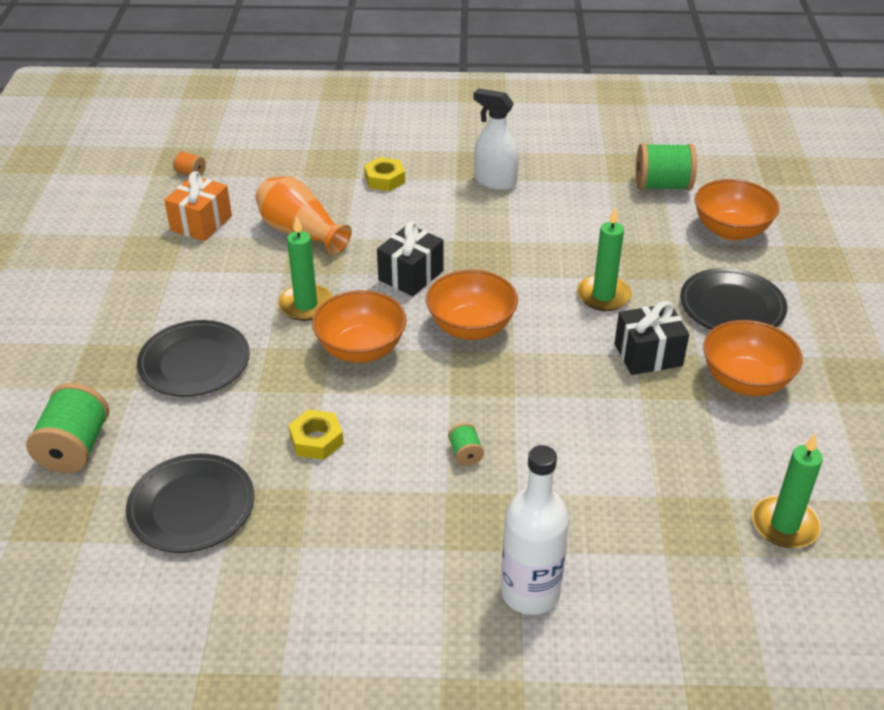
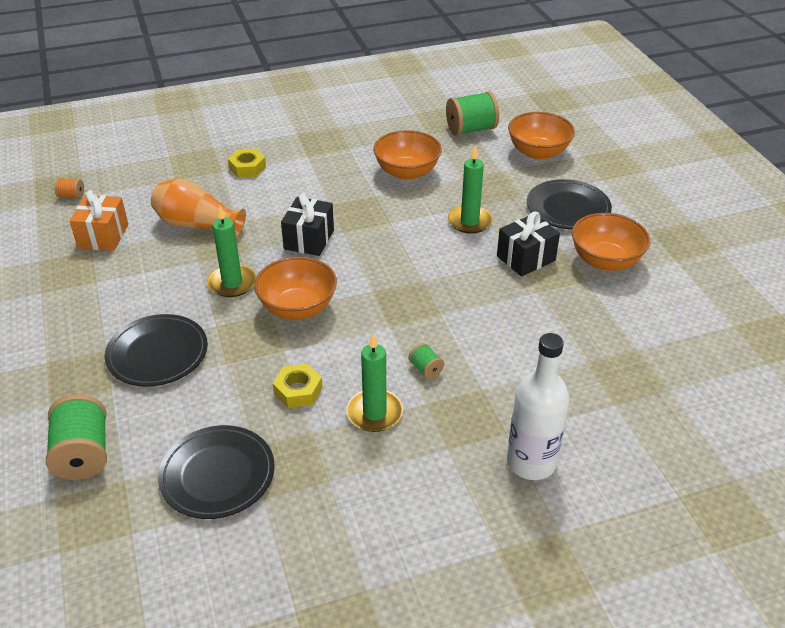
camera: 20 degrees left, 0 degrees up
orange bowl [426,270,518,340] -> orange bowl moved to [373,130,442,180]
white spray bottle [473,88,519,190] -> none
green candle [752,434,823,548] -> green candle moved to [347,333,403,432]

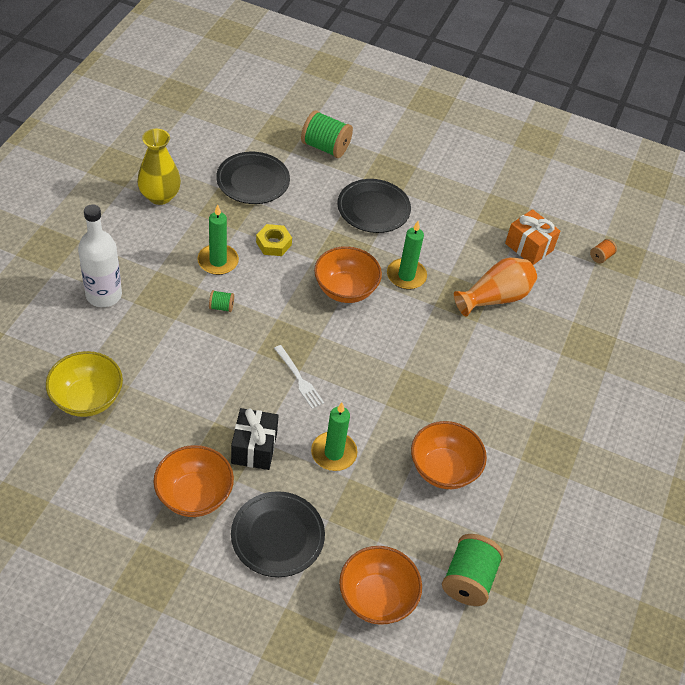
camera: 125 degrees right, 10 degrees up
yellow nut [228,149,266,177] -> none
black gift [281,193,334,256] -> none
none -> yellow bowl [46,351,123,417]
none -> yellow vase [137,129,181,205]
none -> white fork [274,345,324,409]

